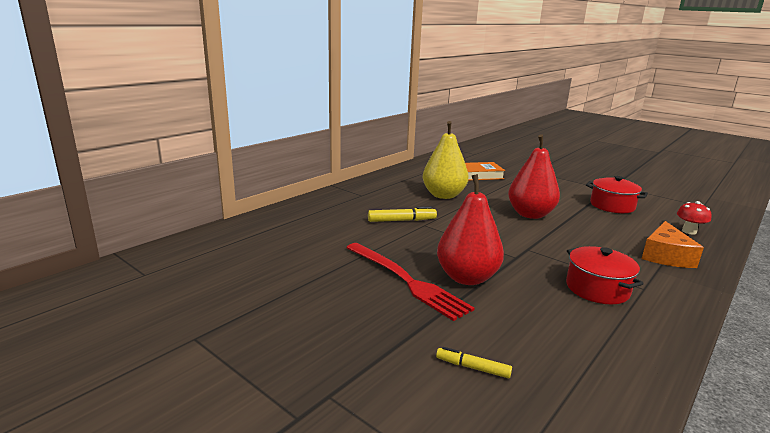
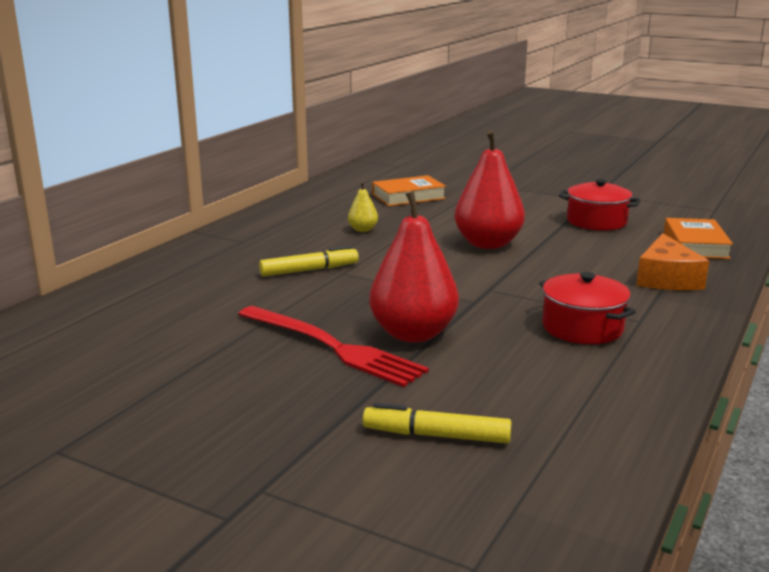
camera: 10 degrees left, 0 degrees up
yellow pear [423,121,469,199] -> yellow pear [348,182,378,232], size x0.46
yellow marker [436,347,512,378] -> yellow marker [363,403,512,443], size x1.54
red mushroom [677,201,712,235] -> orange book [664,218,733,259]

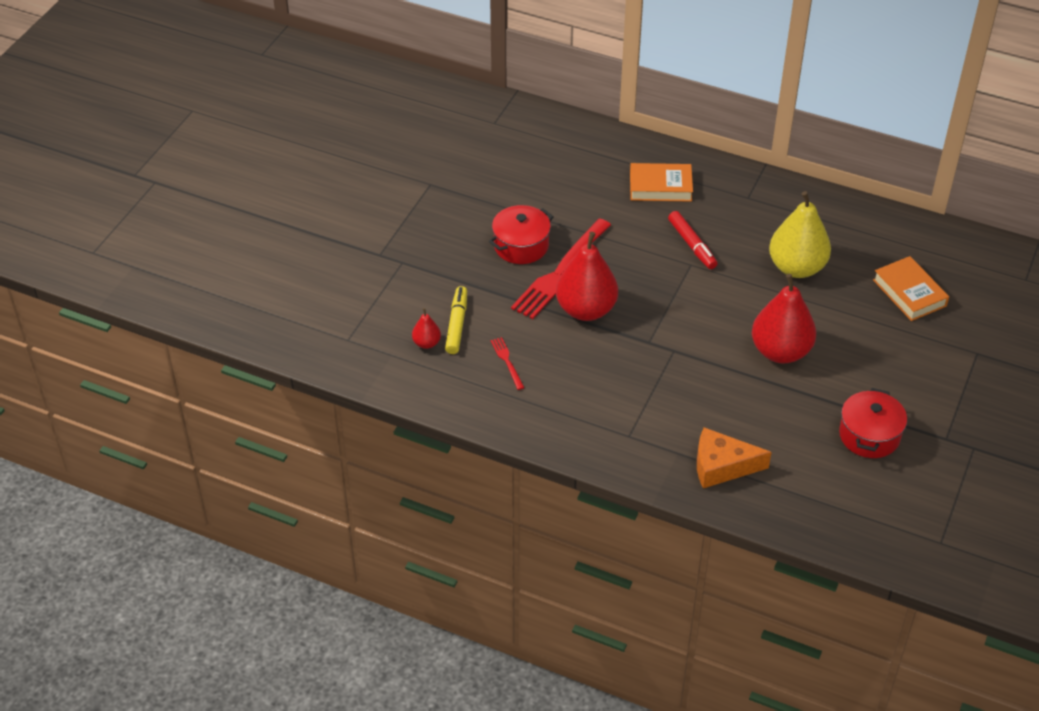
camera: 85 degrees right, 25 degrees up
yellow marker [259,246,359,277] -> red marker [668,211,718,269]
yellow pear [348,182,378,232] -> yellow pear [769,191,831,278], size x2.18
red pot [539,272,636,344] -> red pot moved to [489,205,554,264]
orange book [664,218,733,259] -> orange book moved to [630,163,693,202]
none -> red pear [412,308,441,349]
none -> red fork [491,337,524,390]

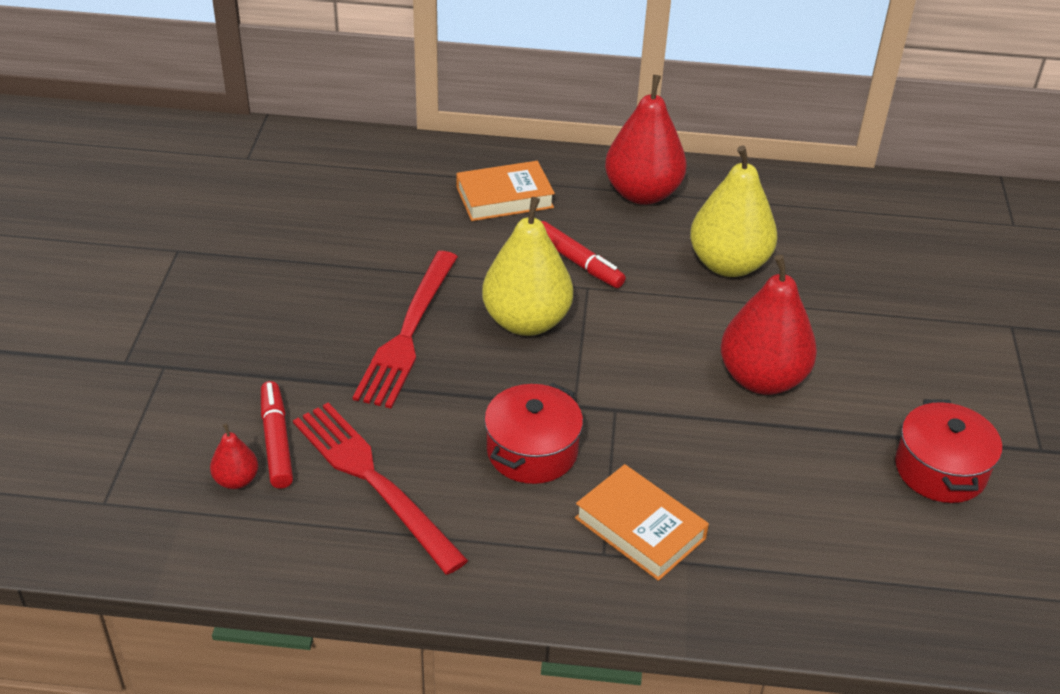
camera: 20 degrees left, 5 degrees down
yellow marker [445,286,467,354] -> red marker [261,381,293,489]
red pot [489,205,554,264] -> red pot moved to [484,383,583,484]
red fork [491,337,524,390] -> red fork [293,403,468,575], size x2.24
red pear [556,232,618,321] -> red pear moved to [605,75,687,205]
orange cheese [697,427,772,488] -> none
orange book [873,256,949,321] -> orange book moved to [575,464,709,581]
none -> yellow pear [482,197,573,336]

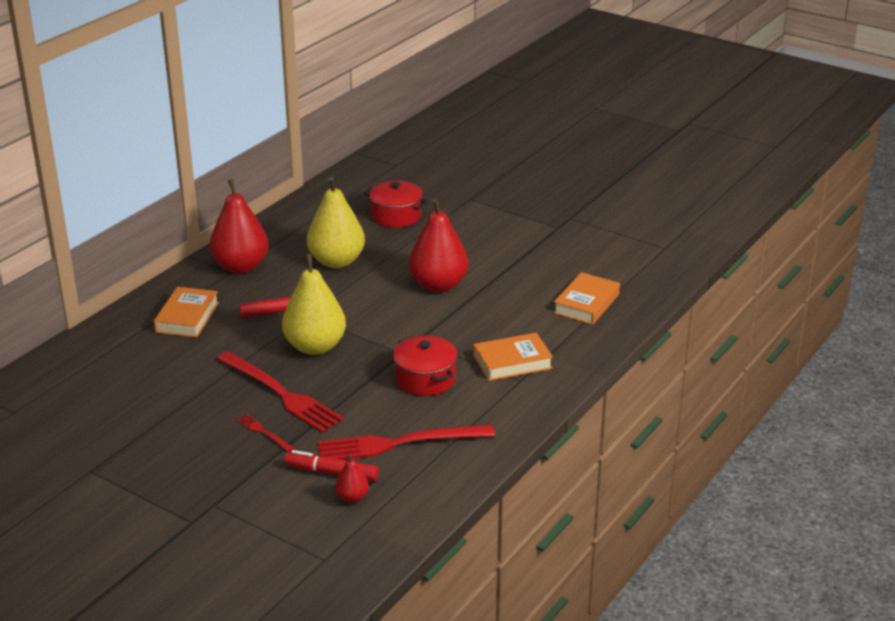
camera: 60 degrees left, 10 degrees down
red pot [895,399,1002,503] -> red pot moved to [364,181,428,228]
none -> red fork [236,414,294,452]
none -> orange book [553,272,620,325]

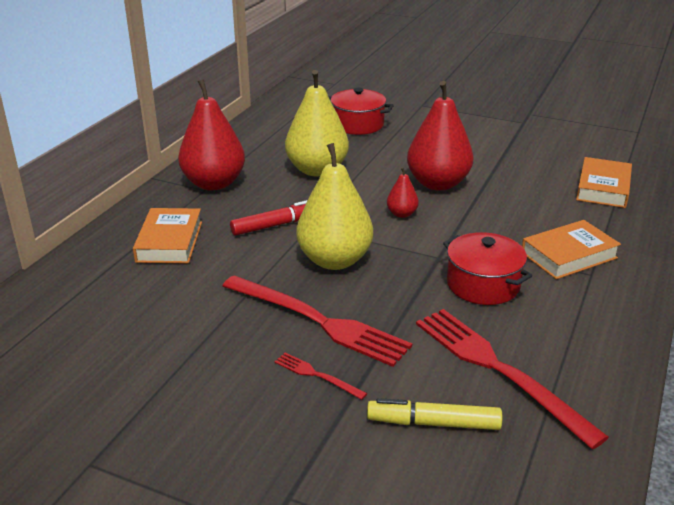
camera: 10 degrees left, 0 degrees up
red marker [284,450,379,482] -> yellow marker [367,398,502,430]
red fork [318,425,495,460] -> red fork turned 75 degrees clockwise [416,309,609,449]
red pear [335,453,369,503] -> red pear moved to [387,167,419,218]

